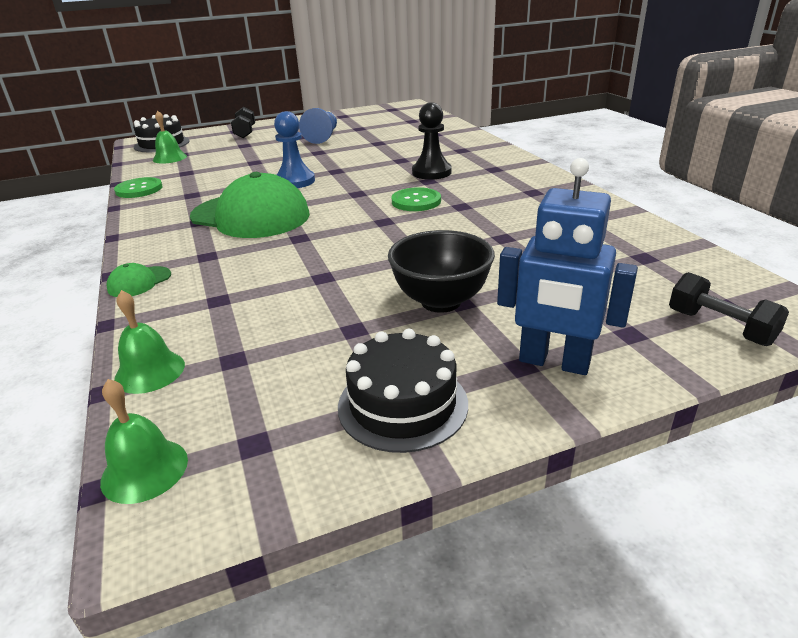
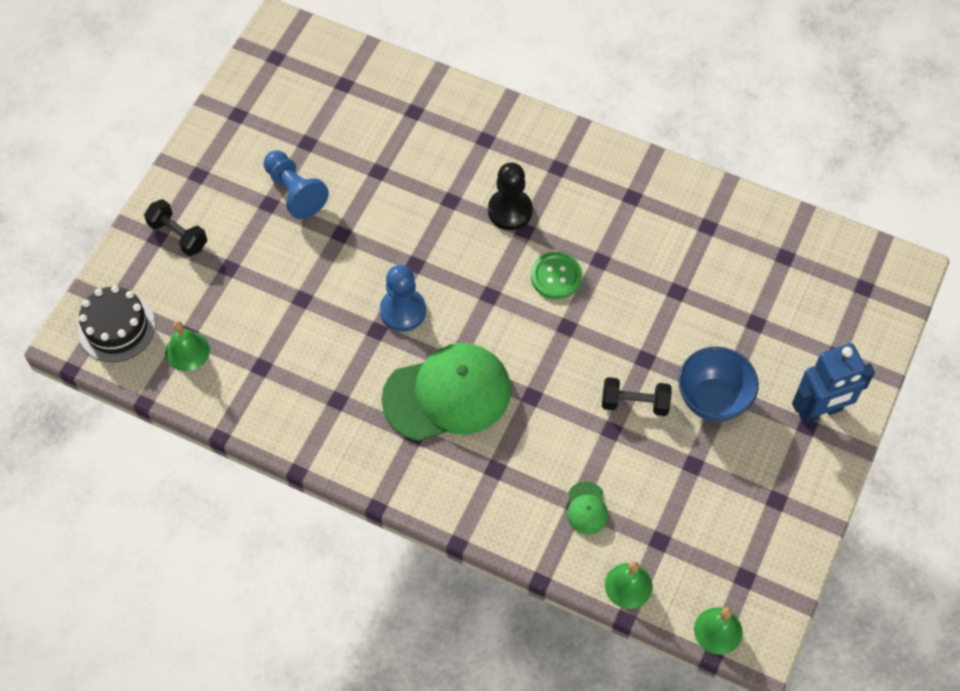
camera: 45 degrees left, 30 degrees up
green cap [107,263,171,297] -> green cap moved to [567,481,608,534]
green button [114,177,163,198] -> none
black cake [338,329,468,453] -> none
black bowl [388,230,495,313] -> blue bowl [678,347,759,422]
black dumbbell [669,272,789,346] -> black dumbbell moved to [602,377,671,416]

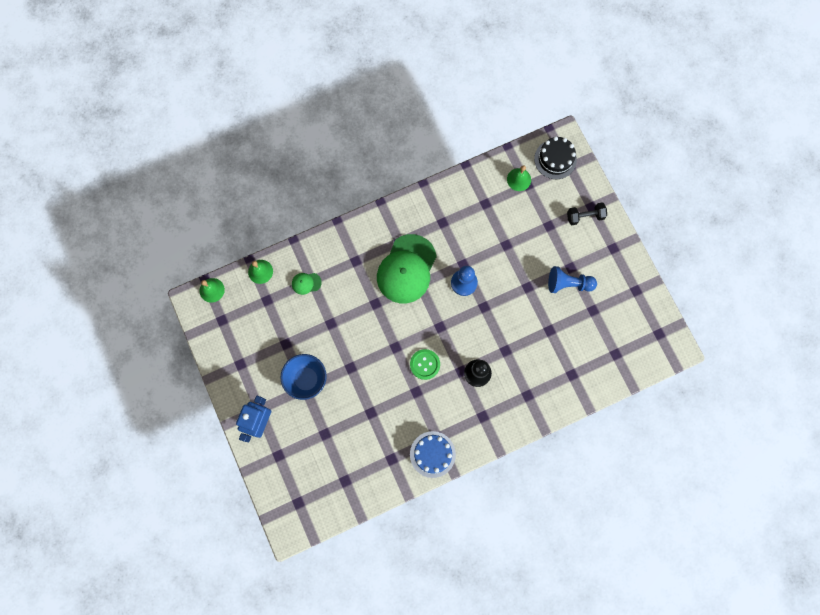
camera: 130 degrees right, 15 degrees up
green cap [567,481,608,534] -> green cap turned 45 degrees counterclockwise [292,273,322,295]
black dumbbell [602,377,671,416] -> none
none -> blue cake [410,431,456,478]

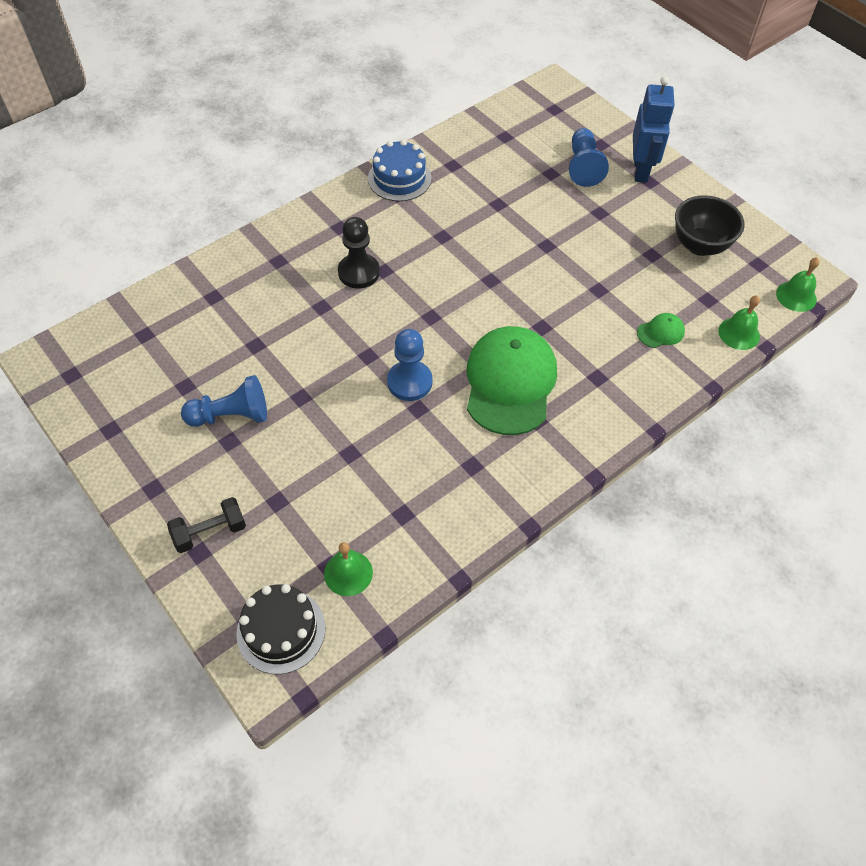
camera: 165 degrees right, 20 degrees down
blue bowl [280,354,327,400] -> none
green button [410,349,440,380] -> none
none -> blue pawn [569,128,609,187]
none -> black bowl [675,195,745,256]

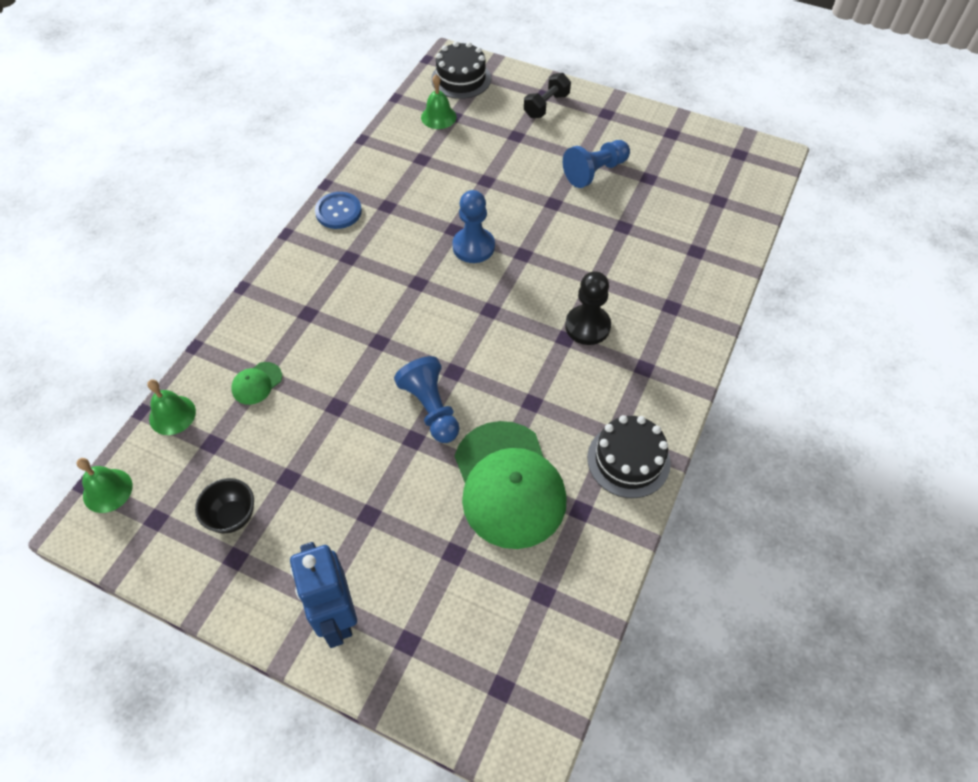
camera: 155 degrees right, 0 degrees up
blue cake [368,140,431,201] -> black cake [587,415,671,498]
green cap [467,326,557,435] -> green cap moved to [455,421,567,549]
blue pawn [569,128,609,187] -> blue pawn moved to [394,356,459,443]
black bowl [675,195,745,256] -> black bowl [195,478,254,534], size x0.66
none -> blue button [315,192,362,229]

